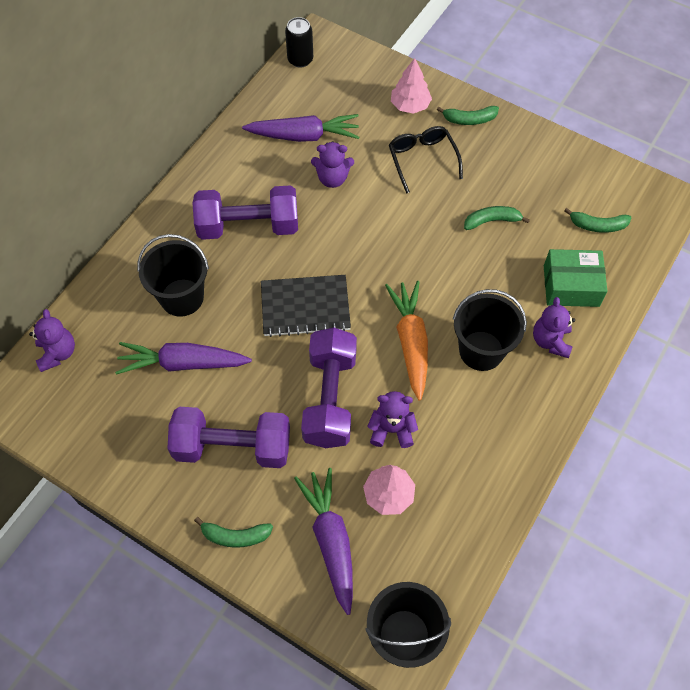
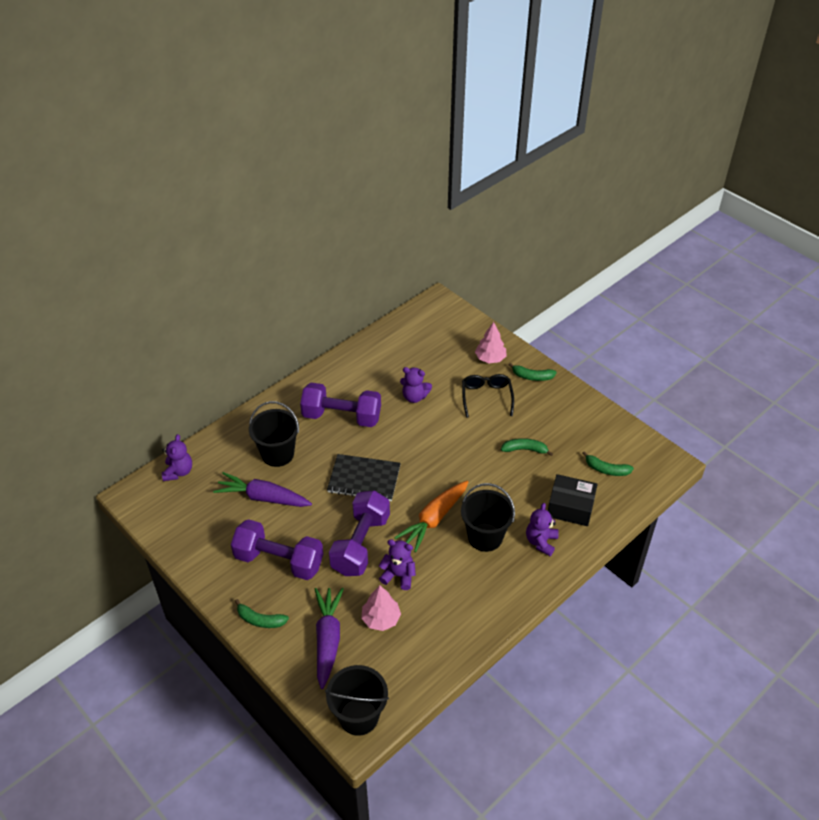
camera: 15 degrees right, 15 degrees down
purple carrot [242,114,359,142] -> none
black can [285,17,313,68] -> none
orange carrot [385,281,428,401] -> orange carrot turned 150 degrees counterclockwise [394,481,469,552]
green box [544,249,607,307] -> black box [548,474,598,526]

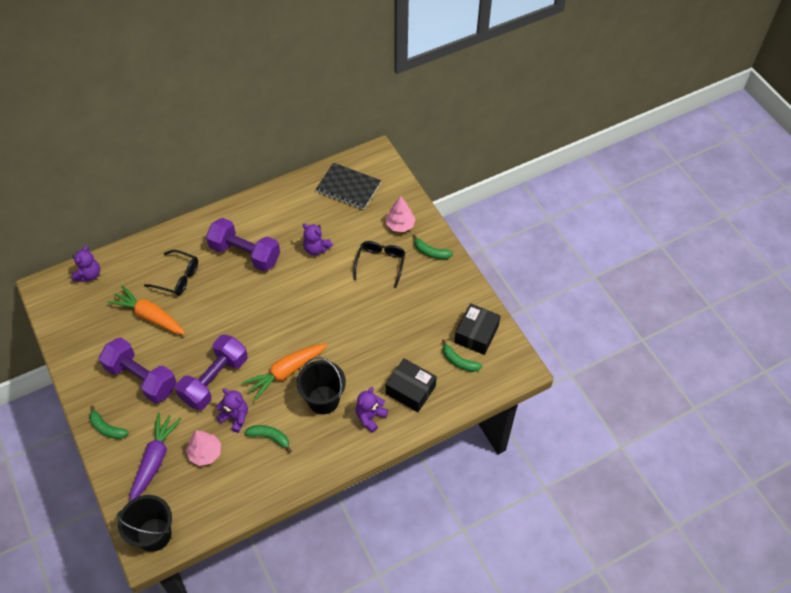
camera: 15 degrees right, 10 degrees up
purple carrot [213,472,312,507] -> orange carrot [108,285,185,335]
black bucket [249,401,299,467] -> black glasses [144,250,198,295]
black notebook [327,454,401,501] -> black notebook moved to [316,162,381,210]
green banana [501,438,553,456] -> green banana moved to [244,425,292,453]
none -> black box [454,303,501,355]

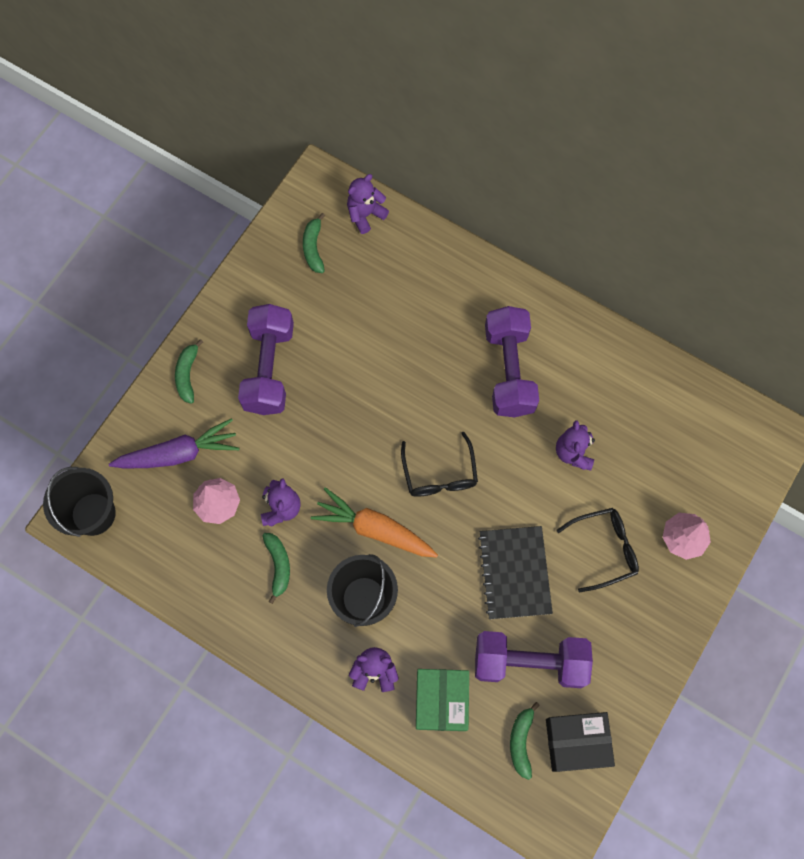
camera: 60 degrees right, 15 degrees up
purple teddy bear [72,245,100,282] -> purple teddy bear turned 150 degrees clockwise [347,174,389,234]
orange carrot [108,285,185,335] -> none
black glasses [144,250,198,295] -> black glasses moved to [401,432,478,497]
purple dumbbell [175,334,248,410] -> purple dumbbell moved to [475,631,593,688]
black notebook [316,162,381,210] -> black notebook moved to [478,526,553,619]
black box [386,358,437,412] -> green box [416,669,469,731]
green banana [413,234,453,259] -> green banana moved to [303,213,325,273]

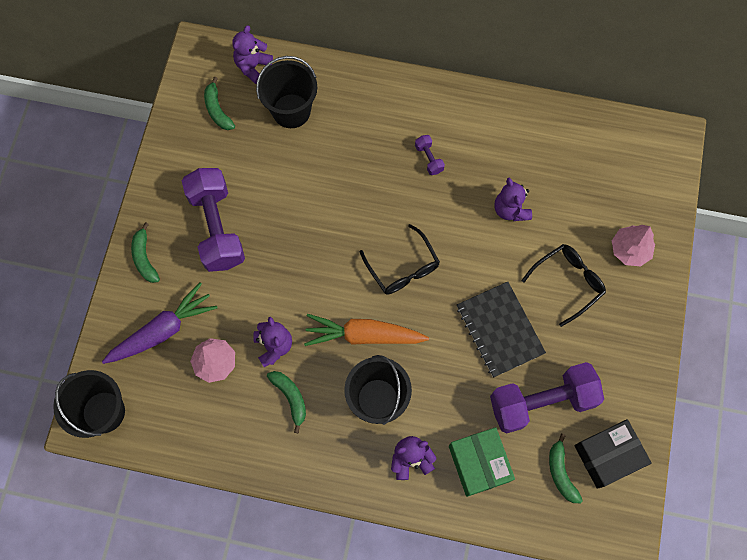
camera: 20 degrees left, 0 degrees up
purple dumbbell [485,306,539,417] -> purple dumbbell [415,135,445,175], size x0.41
none -> black bucket [256,56,317,128]

